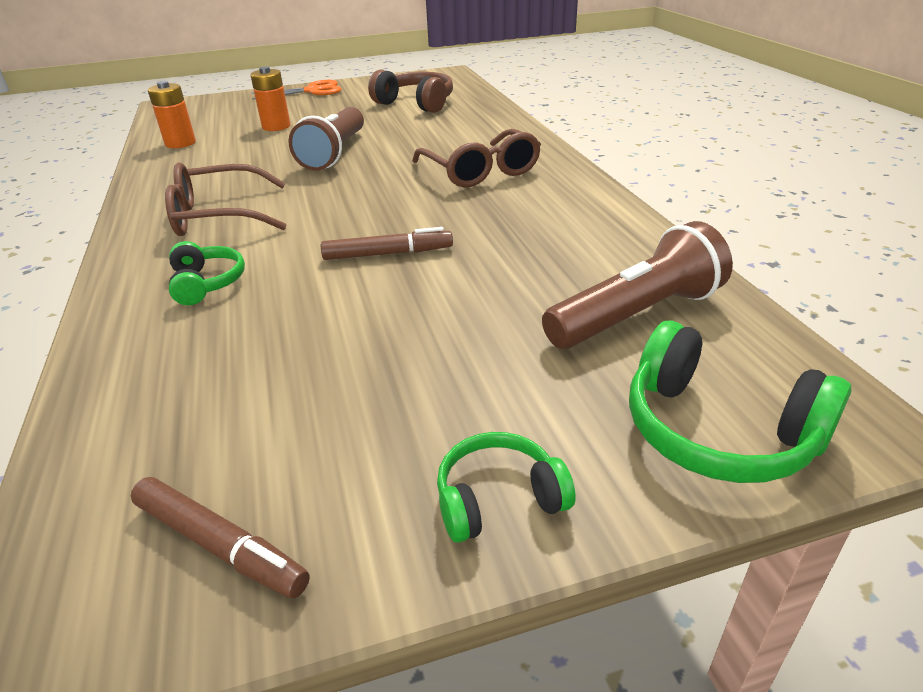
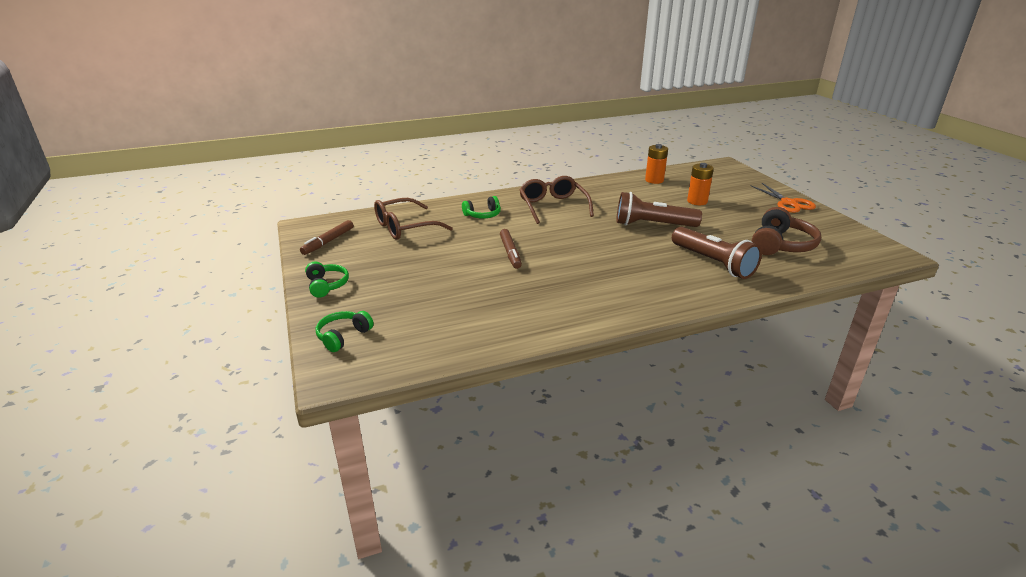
camera: 85 degrees right, 5 degrees down
brown glasses [412,129,541,187] -> brown glasses moved to [374,198,453,240]
brown flashlight [542,221,733,349] -> brown flashlight moved to [672,227,762,279]
green headphones [629,320,852,483] -> green headphones [316,311,373,352], size x0.60

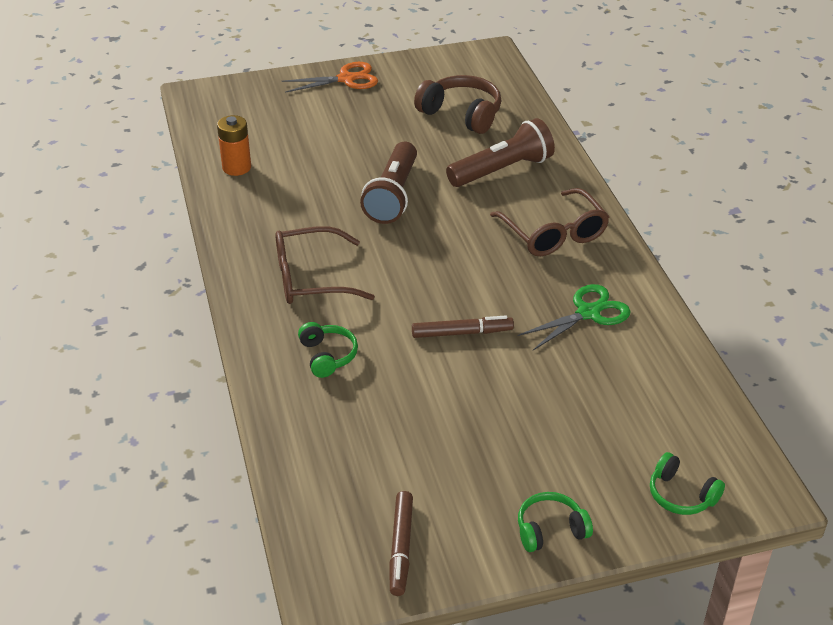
camera: 85 degrees left, 10 degrees up
brown marker [300,220,354,255] -> brown marker turned 60 degrees clockwise [390,491,413,596]
brown glasses [374,198,453,240] -> brown glasses moved to [490,188,609,256]
orange battery [687,163,714,205] -> none
none -> green scissors [518,284,631,350]

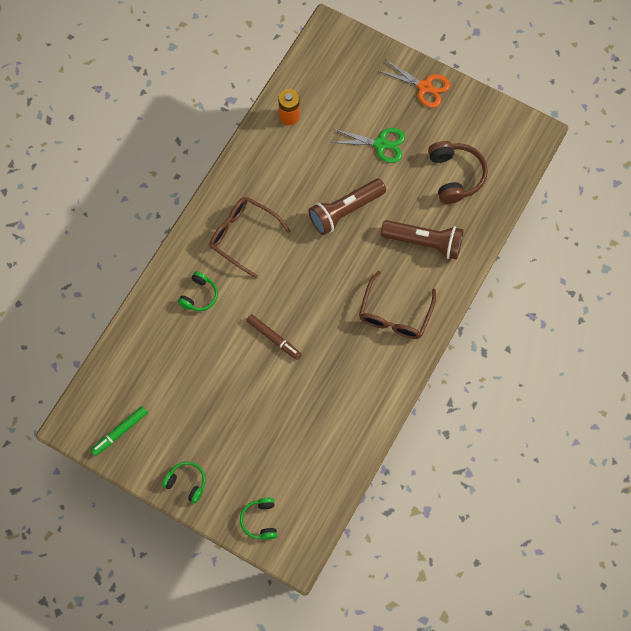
camera: 45 degrees right, 30 degrees up
brown marker [390,491,413,596] -> green marker [90,406,148,456]
green scissors [518,284,631,350] -> green scissors moved to [330,128,405,163]

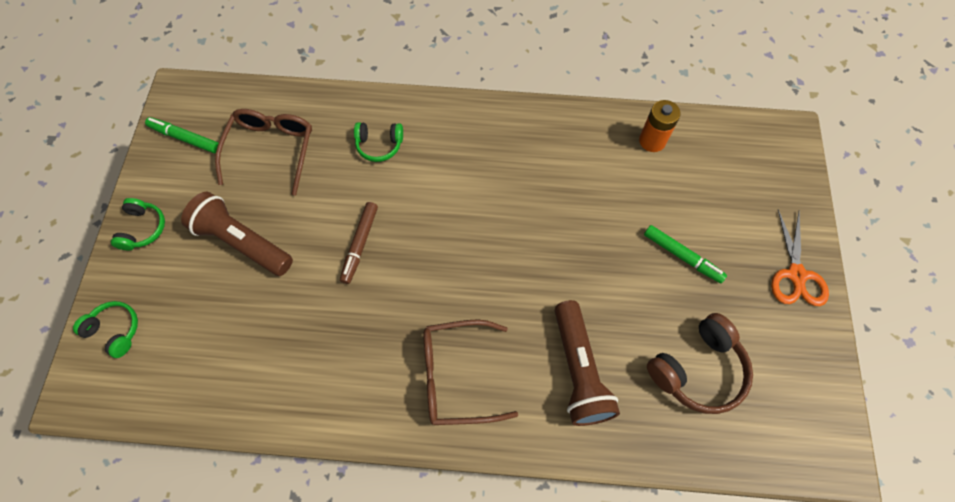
camera: 65 degrees right, 5 degrees down
brown glasses [210,197,291,279] -> brown glasses moved to [215,109,312,195]
green headphones [240,498,277,540] -> green headphones turned 60 degrees clockwise [73,301,138,358]
brown flashlight [308,179,386,235] -> brown flashlight moved to [181,192,293,276]
green scissors [330,128,405,163] -> green marker [644,225,727,283]

